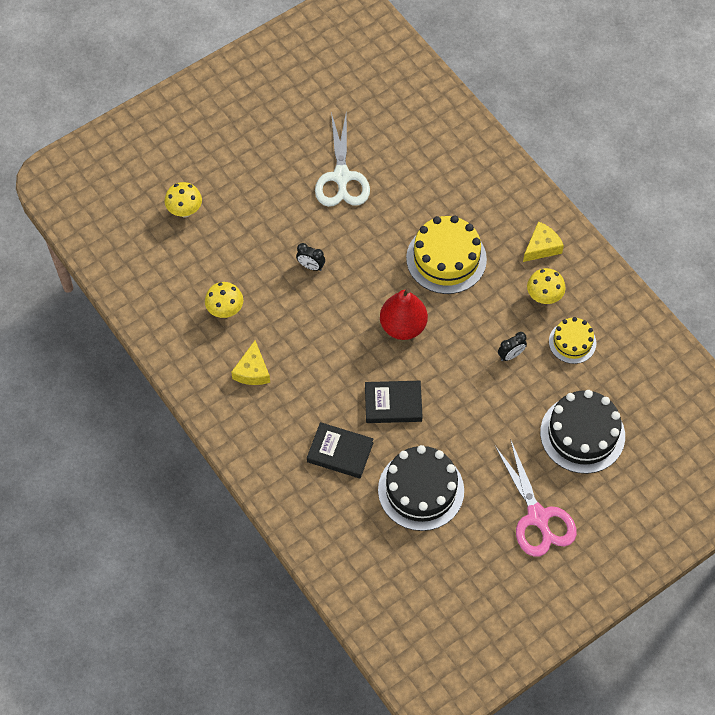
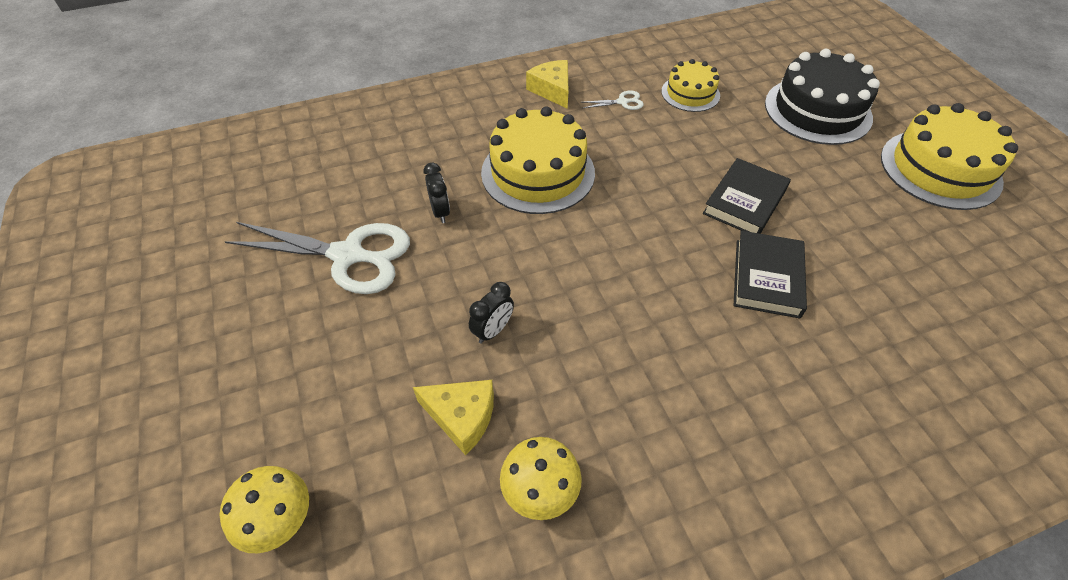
camera: 75 degrees left, 10 degrees down
yellow cheese [231,341,270,385] -> yellow cheese moved to [413,380,494,455]
black book [307,422,373,479] -> black book moved to [703,158,791,234]
black cake [378,445,464,531] -> none
red pear [380,288,428,340] -> none
pink scissors [495,439,577,557] -> yellow cake [881,103,1018,210]
black clock [498,332,527,361] -> black clock moved to [423,163,450,223]
yellow mushroom [527,268,566,304] -> white scissors [580,91,644,110]

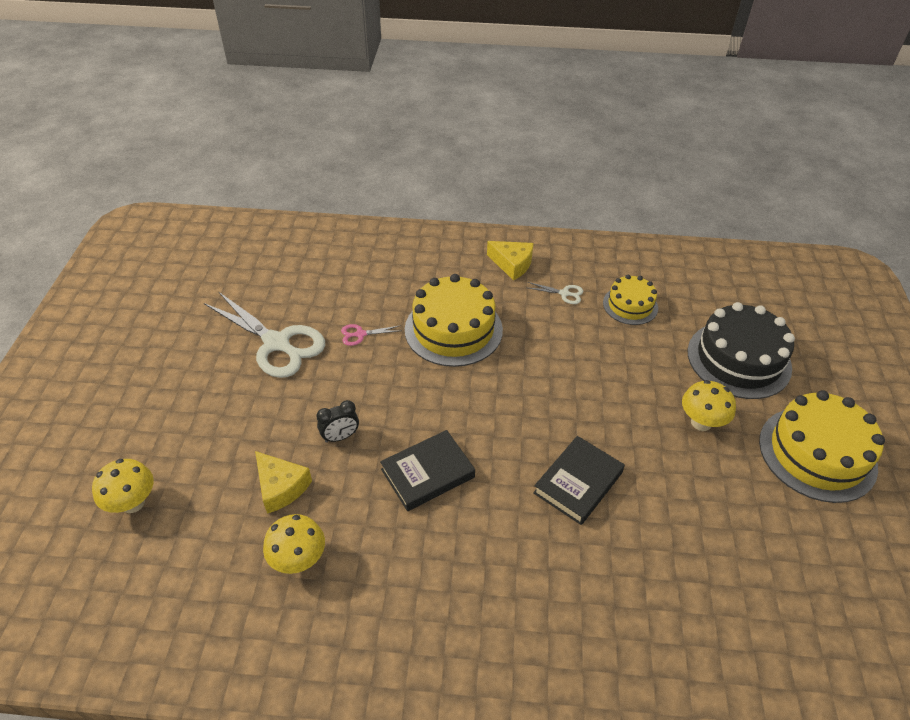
camera: 25 degrees right, 5 degrees down
black clock [423,163,450,223] -> pink scissors [341,324,401,346]
yellow cheese [526,60,568,109] -> yellow cheese turned 120 degrees clockwise [487,241,534,281]
black book [703,158,791,234] -> black book moved to [380,430,475,511]
none -> yellow mushroom [682,380,736,431]

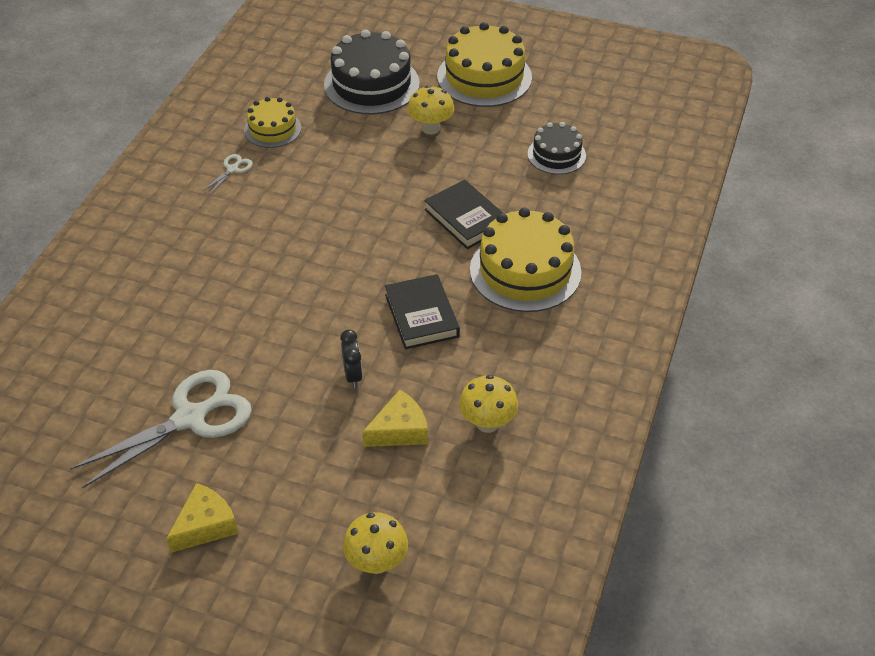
camera: 75 degrees left, 0 degrees up
pink scissors [341,324,401,346] -> none
yellow cake [405,274,503,367] -> yellow cake moved to [470,207,581,312]
yellow cheese [487,241,534,281] -> yellow cheese moved to [166,483,238,553]
none -> black cake [528,122,586,174]

